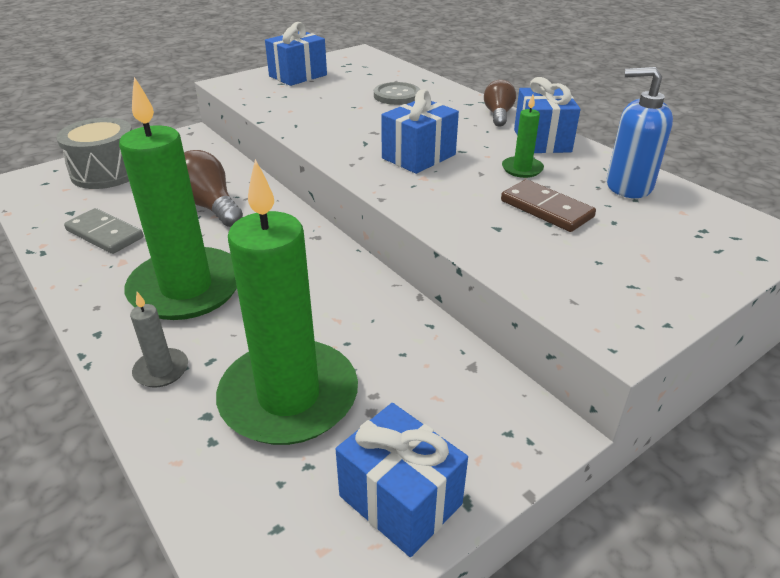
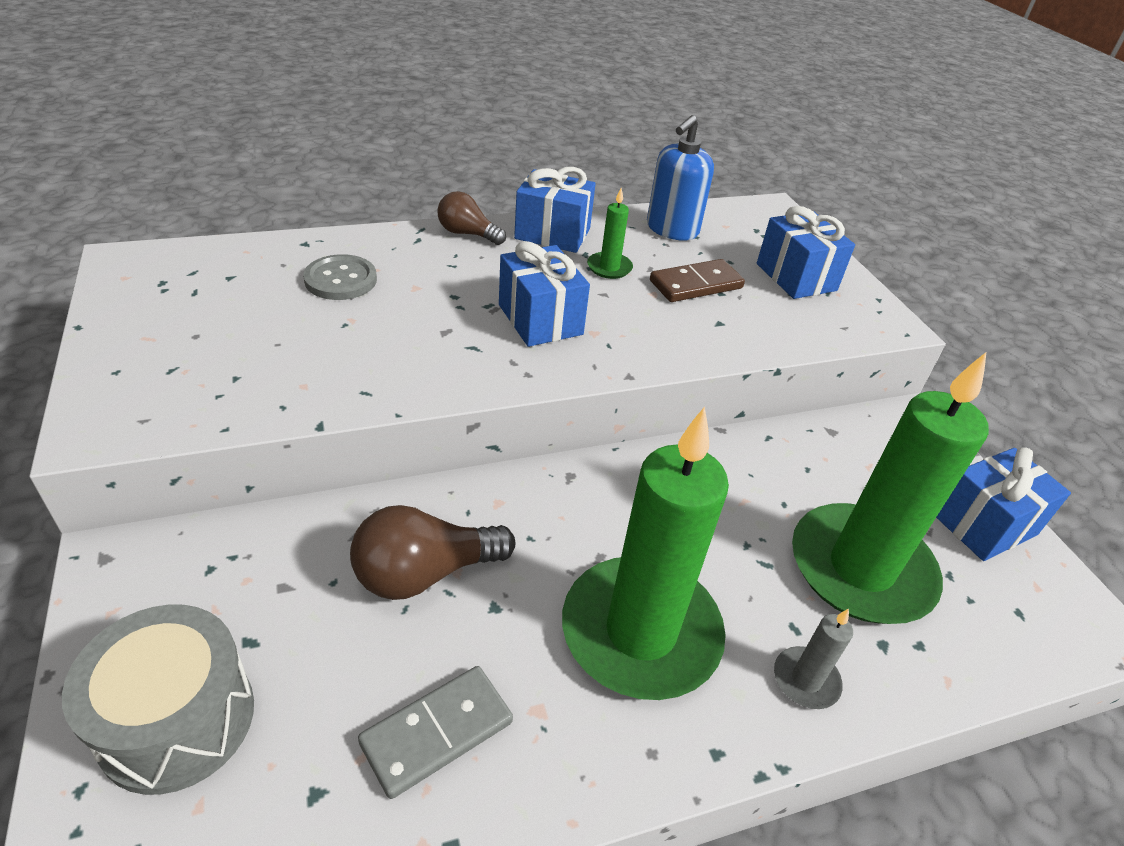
camera: 75 degrees left, 5 degrees up
blue gift [265,22,327,86] -> blue gift moved to [757,206,855,299]

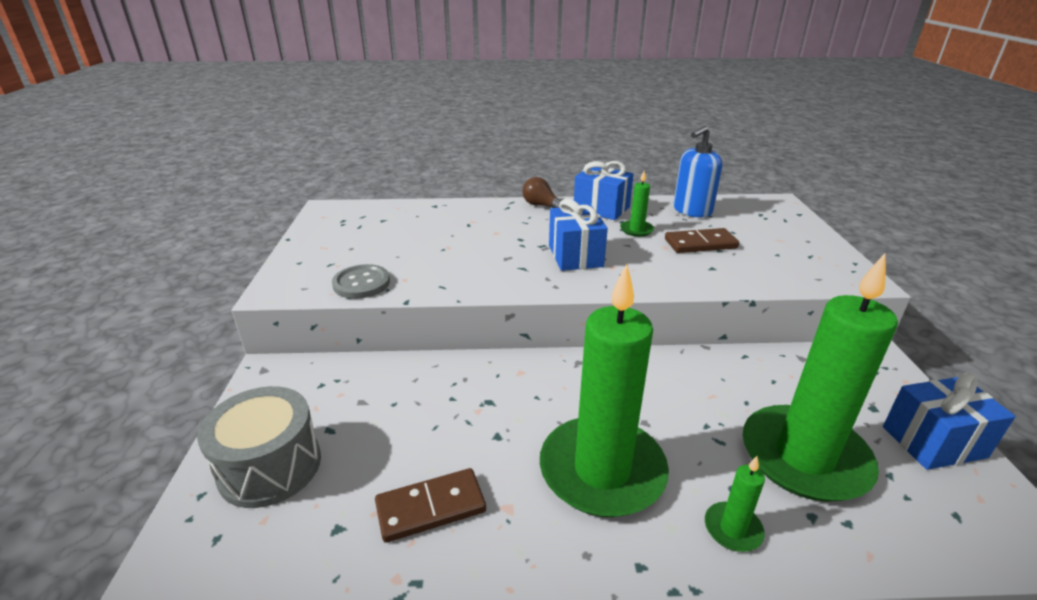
camera: 20 degrees right, 10 degrees down
grey button [303,254,377,300] -> grey button moved to [332,264,390,299]
brown light bulb [350,505,515,600] -> none
grey domino [358,666,513,799] -> brown domino [375,468,486,543]
blue gift [757,206,855,299] -> none
grey candle [774,608,853,709] -> green candle [705,456,765,552]

